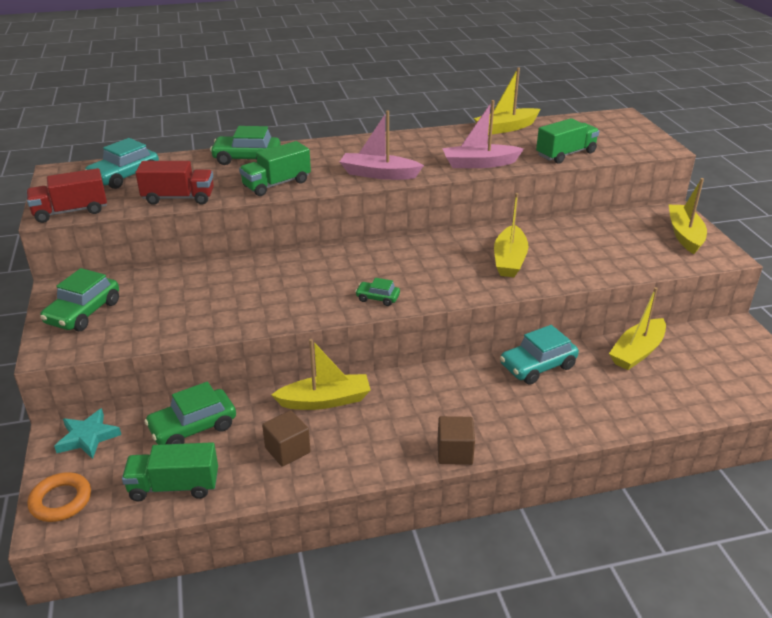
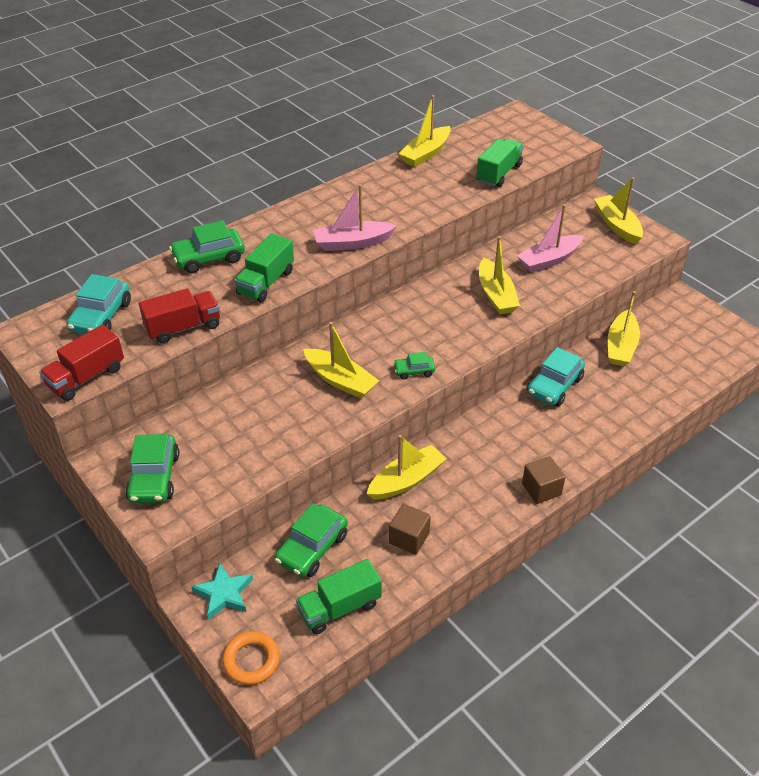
camera: 25 degrees left, 10 degrees up
pink boat [442,100,524,168] -> pink boat moved to [517,204,584,273]
none -> yellow boat [303,322,379,399]

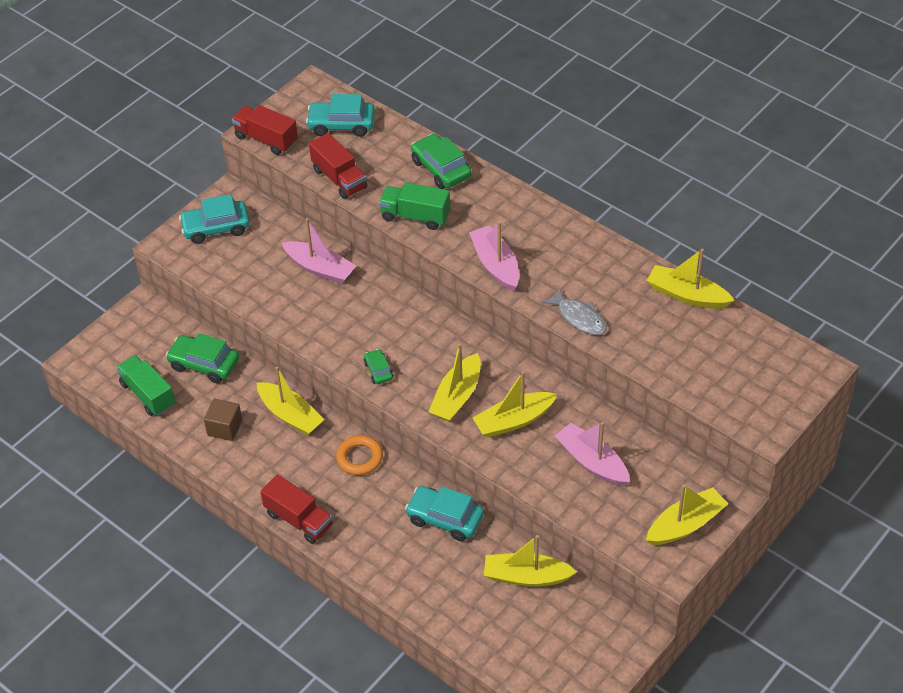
camera: 80 degrees right, 5 degrees up
green car [125,434,179,503] -> turquoise car [179,194,250,244]
turquoise star [191,562,253,620] -> none
orange ring [222,631,280,685] -> orange ring moved to [336,435,383,475]
yellow boat [303,322,379,399] -> yellow boat moved to [429,343,481,422]
green truck [476,138,524,187] -> none
brown cube [522,456,565,504] -> red truck [260,474,332,544]
none -> pink boat [282,218,356,284]
none -> grey fish [541,288,607,335]

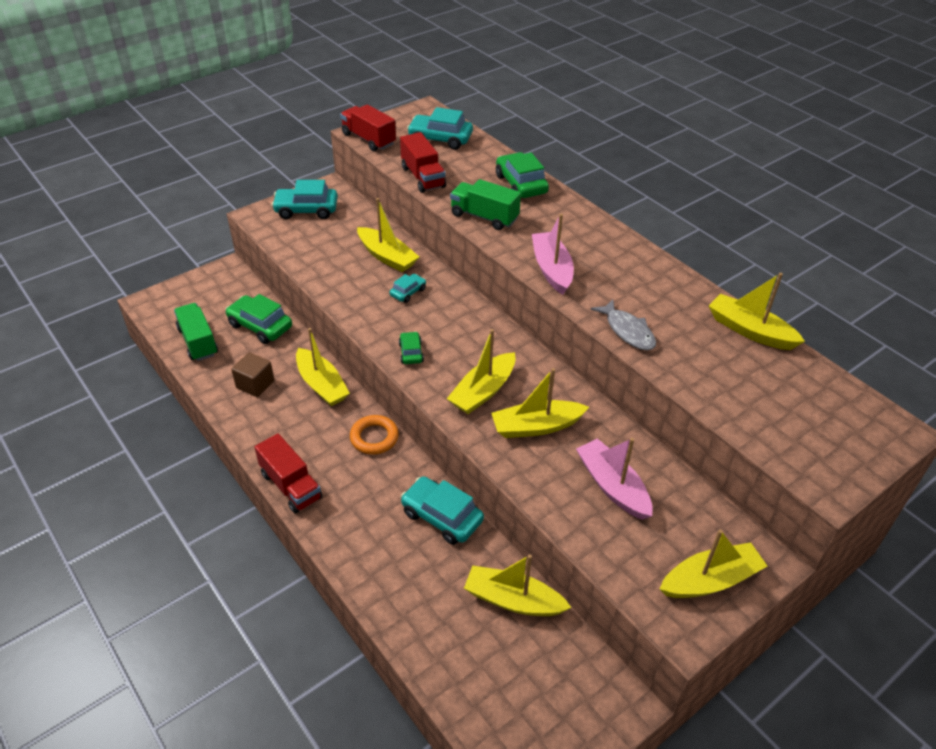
camera: 10 degrees right, 5 degrees down
pink boat [282,218,356,284] -> yellow boat [357,198,419,272]
none -> turquoise car [390,274,426,303]

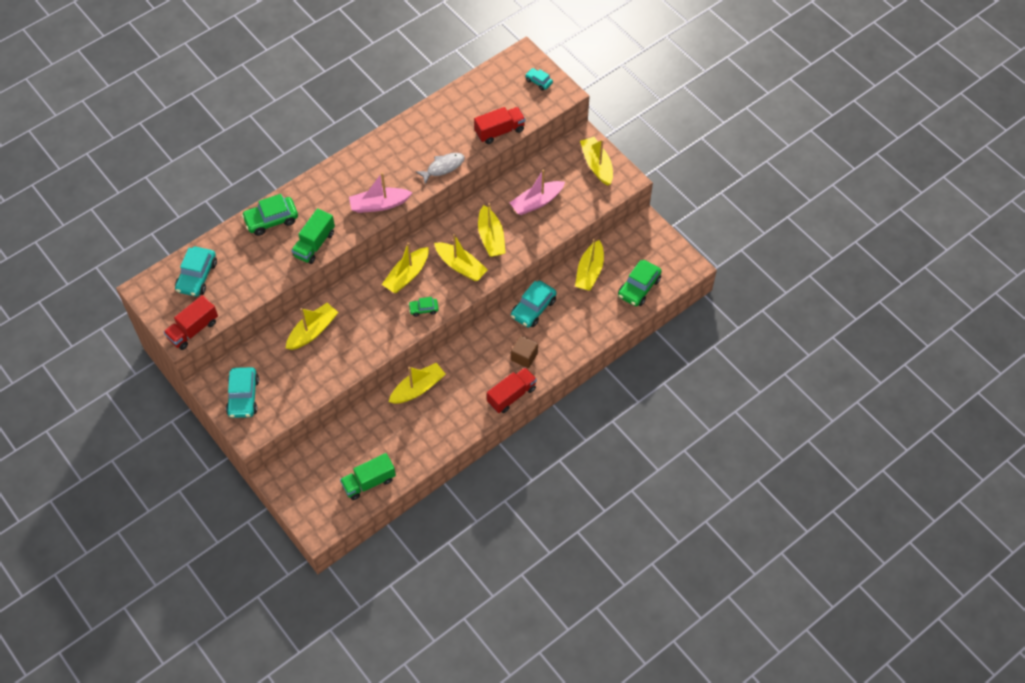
camera: 90 degrees left, 15 degrees up
green car [225,294,292,344] -> green car moved to [618,260,662,306]
brown cube [231,352,274,397] -> brown cube moved to [511,336,538,368]
orange ring [350,415,399,455] -> none
turquoise car [390,274,426,303] -> turquoise car moved to [525,68,553,90]
red truck [400,132,446,193] -> red truck moved to [474,107,525,144]
yellow boat [709,273,805,350] -> yellow boat moved to [382,242,429,293]

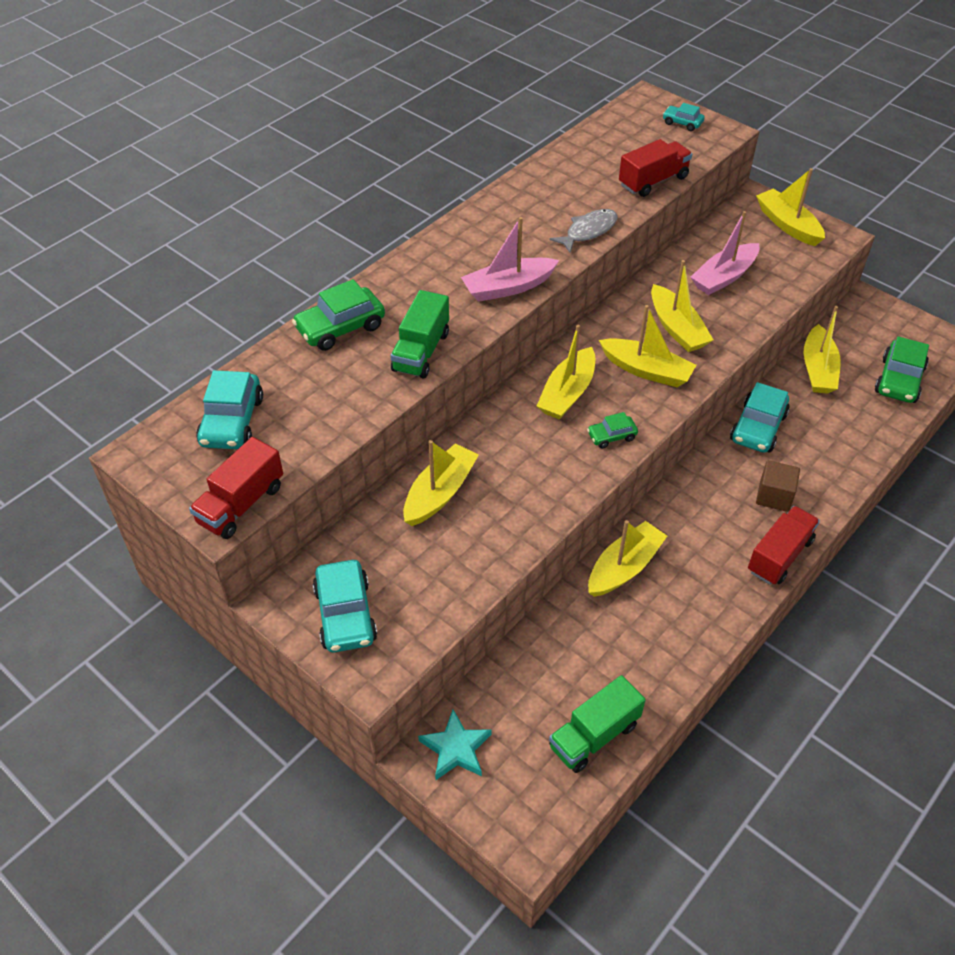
camera: 10 degrees left, 10 degrees down
none -> turquoise star [418,710,492,780]

